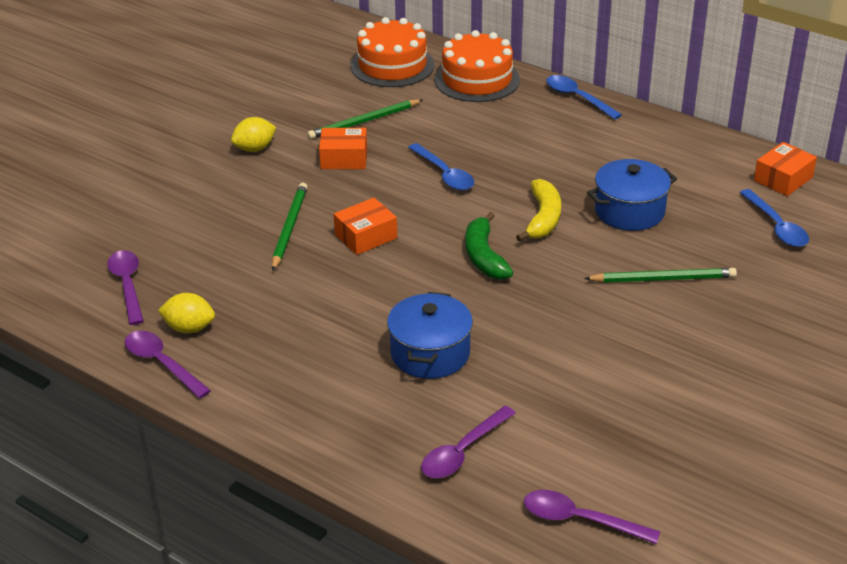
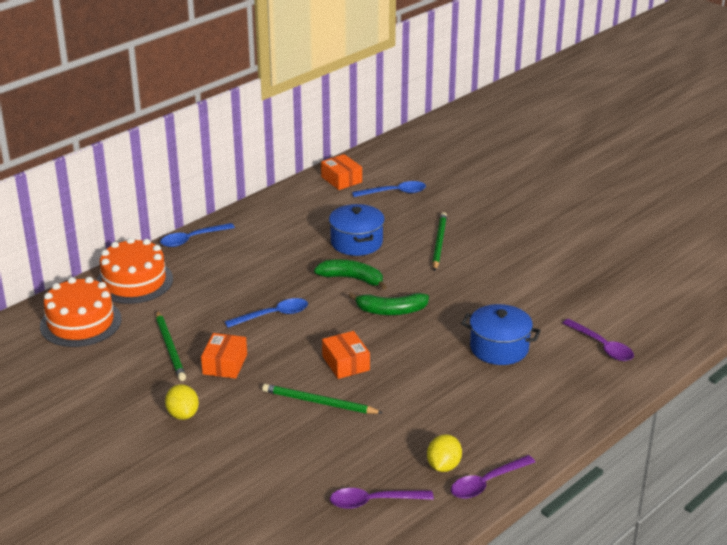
camera: 80 degrees left, 5 degrees down
yellow banana [516,179,561,242] -> green banana [314,259,387,290]
purple spoon [524,490,660,544] -> none

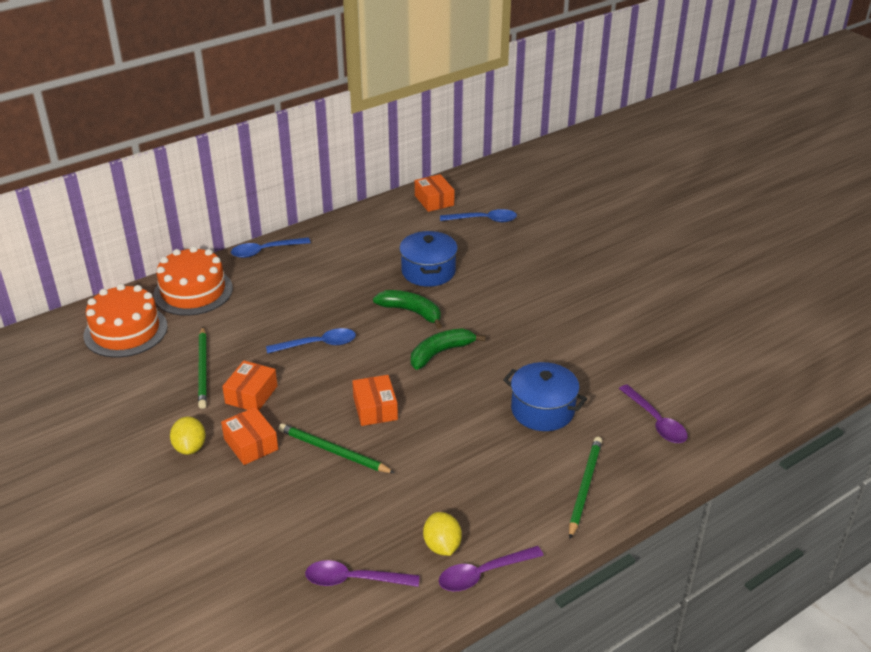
camera: 10 degrees right, 5 degrees up
green banana [349,293,429,315] -> green banana turned 135 degrees clockwise [411,328,486,370]
yellow lemon [427,434,462,472] -> yellow lemon turned 45 degrees counterclockwise [423,512,462,556]
green pencil [432,212,447,271] -> green pencil moved to [569,437,602,539]
none -> orange box [221,407,278,465]

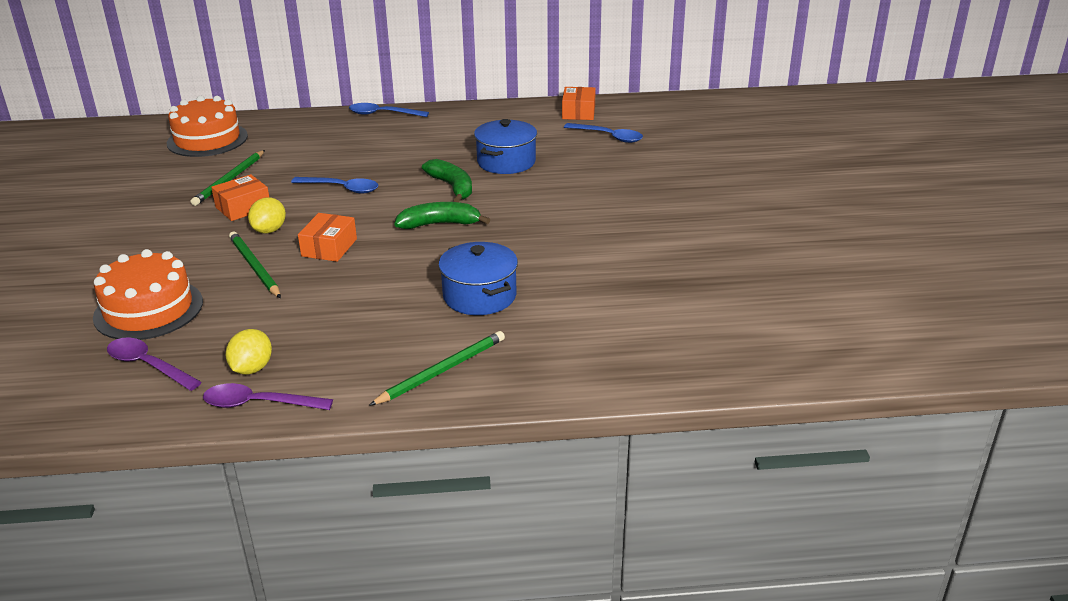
camera: 30 degrees right, 5 degrees down
orange cake [153,246,233,316] -> orange cake moved to [93,249,203,340]
yellow lemon [170,417,206,455] -> yellow lemon moved to [248,197,286,233]
orange box [221,407,278,465] -> none
purple spoon [619,384,688,443] -> none

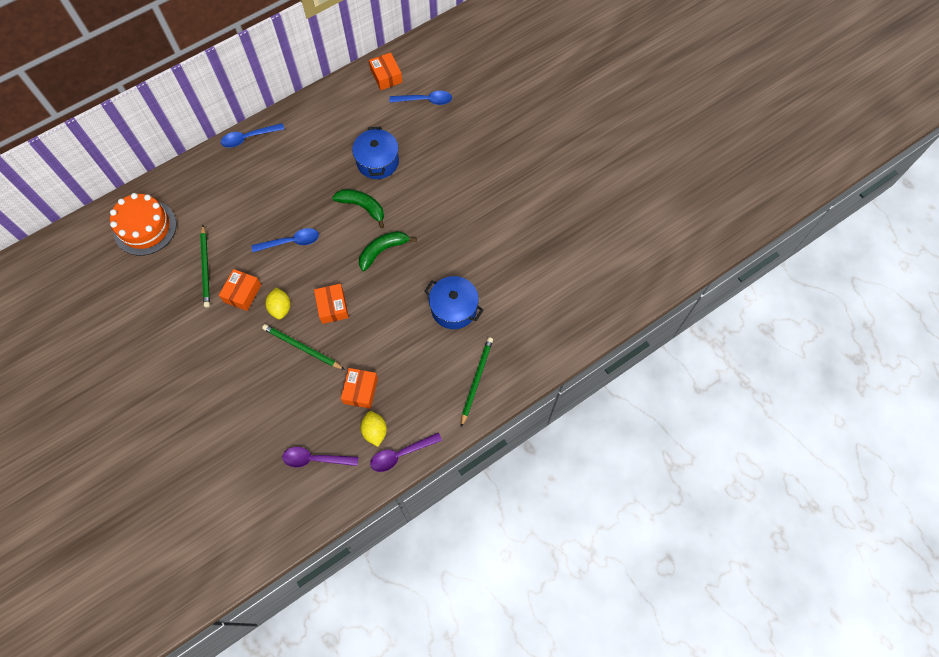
camera: 30 degrees left, 35 degrees up
orange cake [93,249,203,340] -> none
none -> orange box [341,368,378,409]

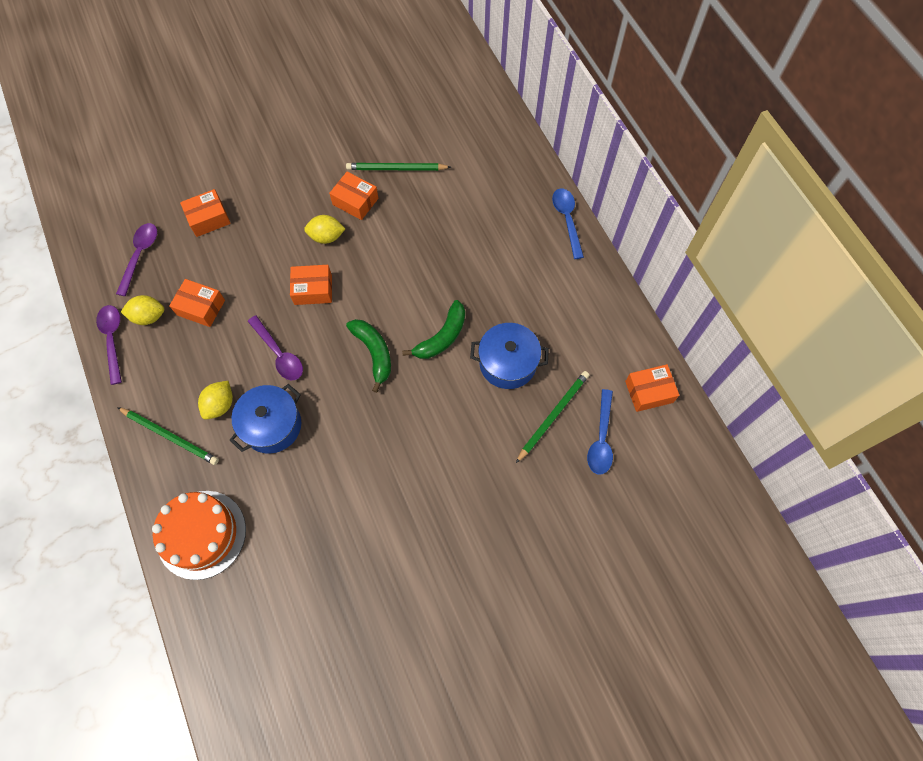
camera: 100 degrees right, 0 degrees up
orange cake [110,193,177,256] -> orange cake moved to [152,491,246,580]
blue spoon [252,228,319,252] -> none
green pencil [262,324,345,370] -> green pencil moved to [516,371,589,463]
none -> orange box [180,189,231,237]
none -> yellow lemon [198,381,233,419]
none -> purple spoon [248,316,303,380]

